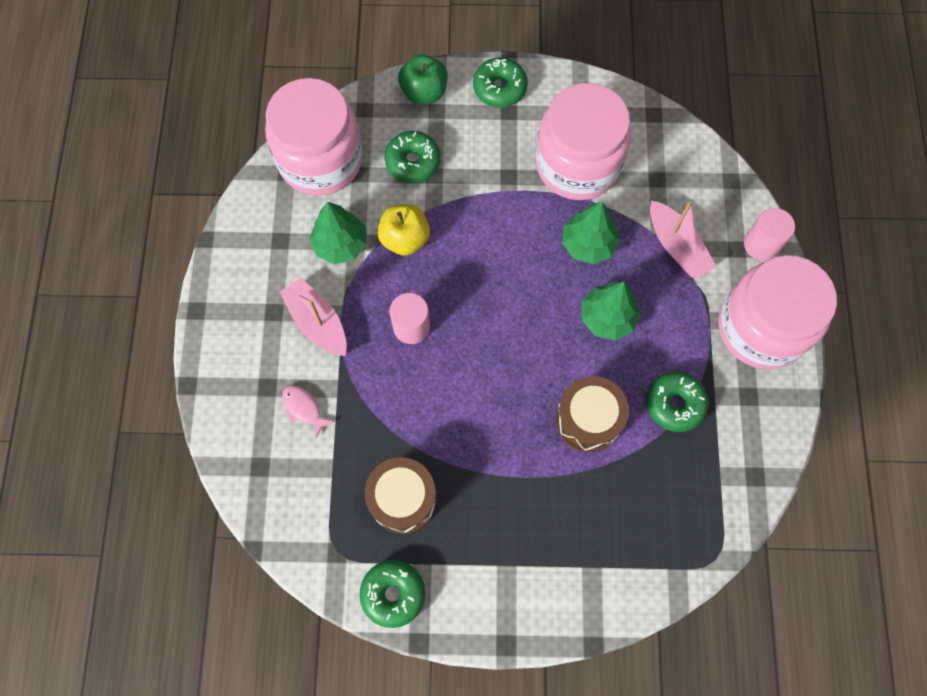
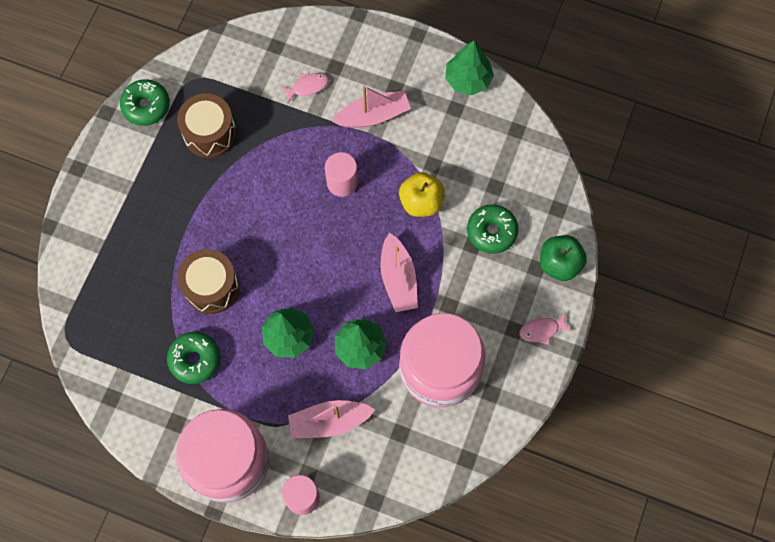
camera: 110 degrees right, 0 degrees up
pink jar [265,78,363,196] -> none
green tree [309,202,367,265] -> green tree moved to [445,41,494,95]
green donut [473,57,528,108] -> pink fish [519,313,572,345]
none -> pink boat [380,233,418,312]

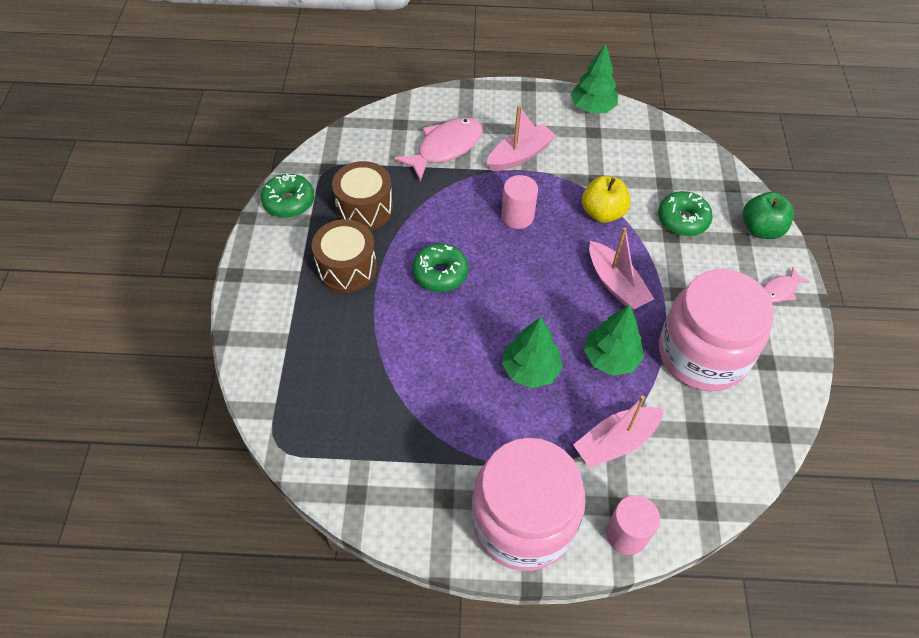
camera: 20 degrees left, 15 degrees down
green donut [167,332,220,384] -> green donut moved to [412,243,469,292]
brown drum [177,249,239,314] -> brown drum moved to [312,219,377,293]
pink fish [280,73,329,103] -> pink fish [394,117,483,181], size x1.96

